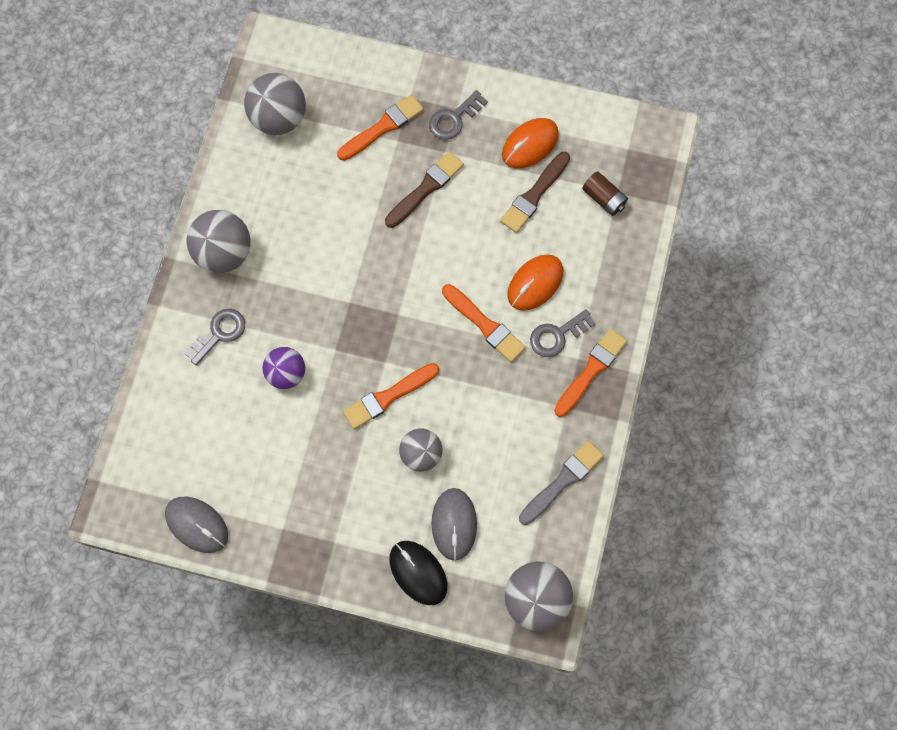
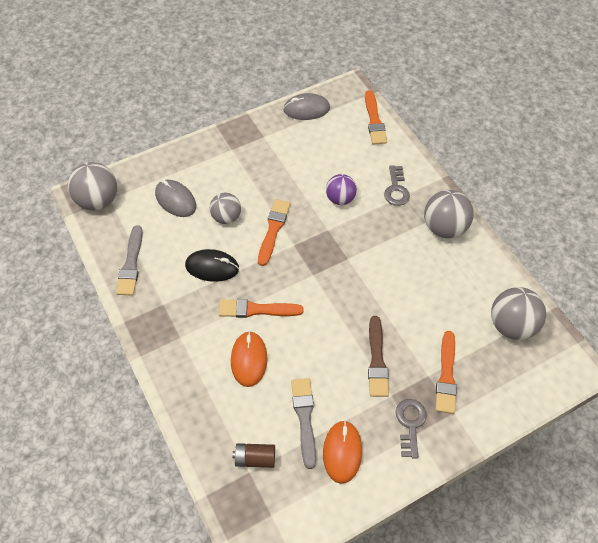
camera: 135 degrees right, 15 degrees down
black mouse [389,541,447,605] -> black mouse moved to [185,249,239,282]
brown brush [500,152,570,233] -> grey brush [291,378,316,469]
grey key [530,309,596,357] -> none
orange brush [554,328,627,417] -> orange brush moved to [365,91,387,145]

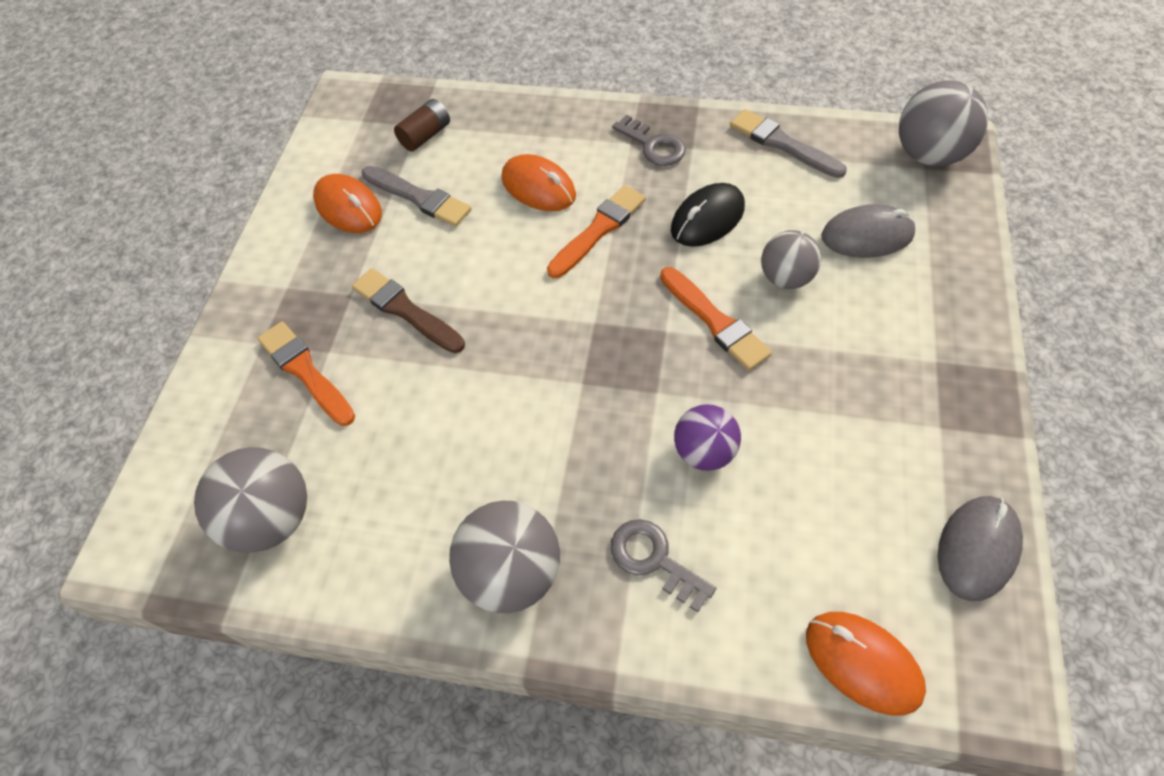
camera: 135 degrees right, 0 degrees up
orange brush [365,91,387,145] -> orange mouse [806,612,926,715]
grey key [396,399,427,458] -> grey key moved to [612,115,686,166]

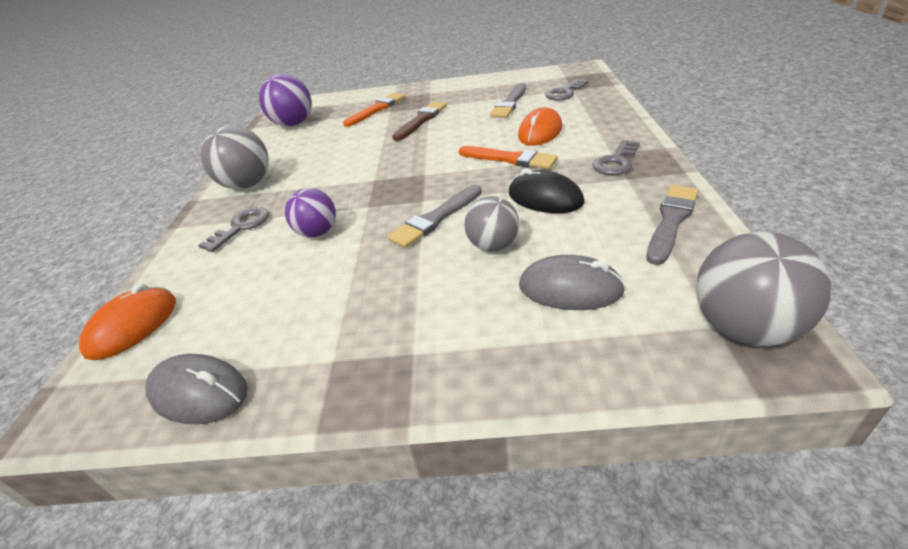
camera: 80 degrees right, 20 degrees down
grey ball [194,447,307,553] -> purple ball [259,74,311,127]
orange mouse [313,174,382,233] -> none
brown battery [394,99,450,151] -> grey key [545,79,588,100]
orange brush [660,267,772,371] -> grey brush [388,185,482,248]
grey mouse [821,204,916,258] -> grey mouse turned 60 degrees counterclockwise [519,255,626,310]

